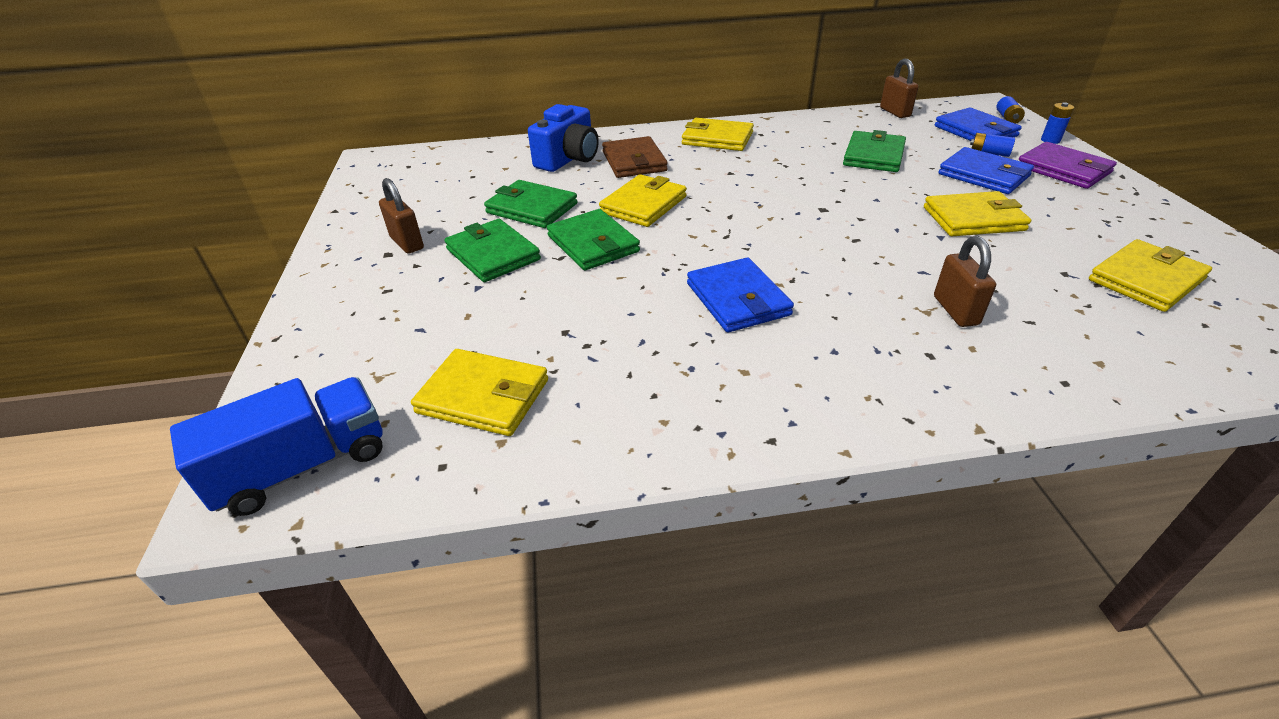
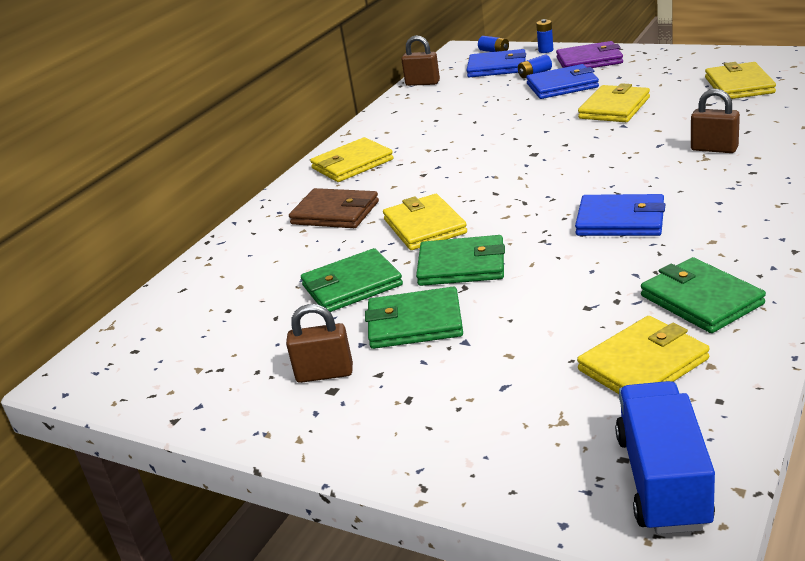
camera: 50 degrees left, 10 degrees down
blue camera [528,104,599,172] -> none
green wallet [843,130,906,172] -> green wallet moved to [641,257,766,333]

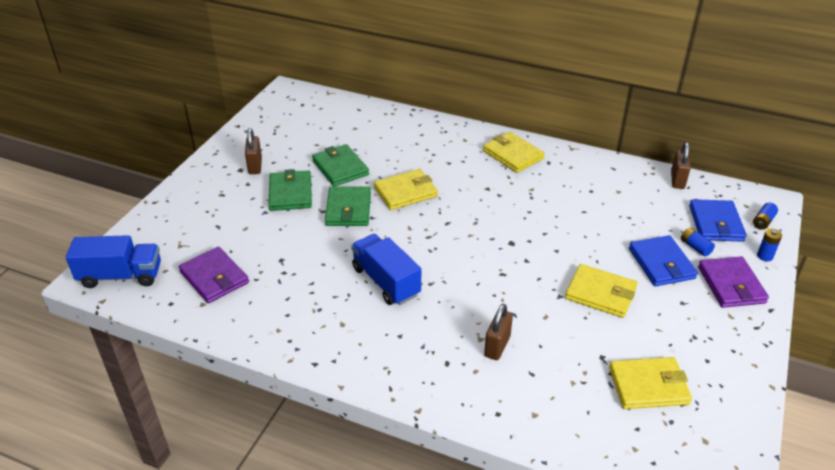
camera: 80 degrees right, 10 degrees up
brown wallet [289,188,379,228] -> none
blue wallet [575,194,665,236] -> blue truck [351,234,421,305]
yellow wallet [577,316,710,394] -> purple wallet [179,247,249,303]
green wallet [641,257,766,333] -> none

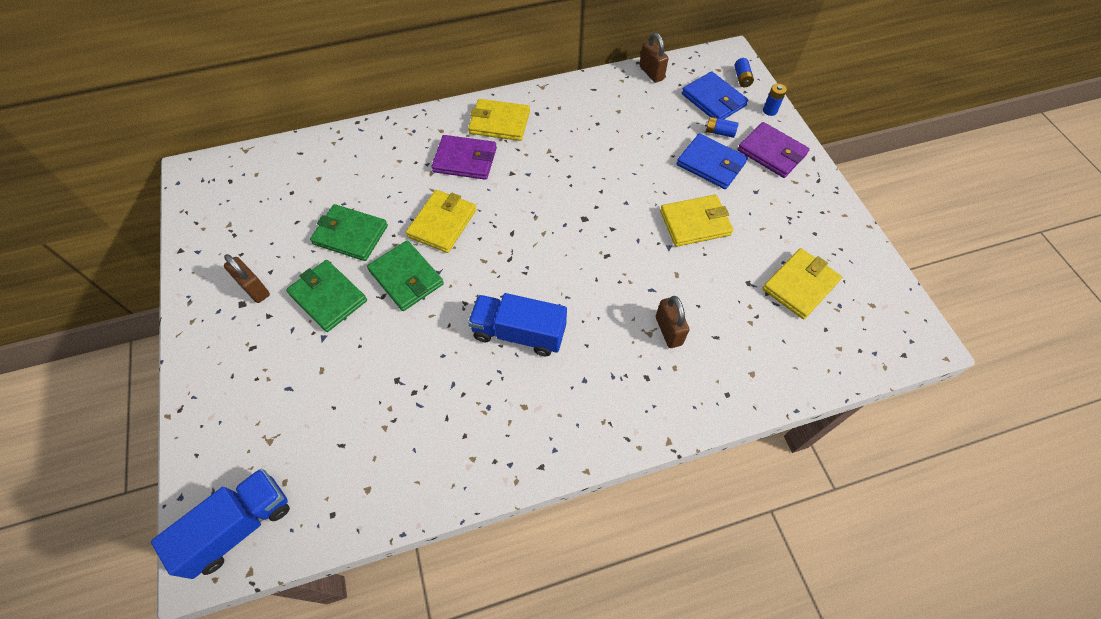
camera: 40 degrees left, 20 degrees up
purple wallet [179,247,249,303] -> purple wallet moved to [431,135,497,180]

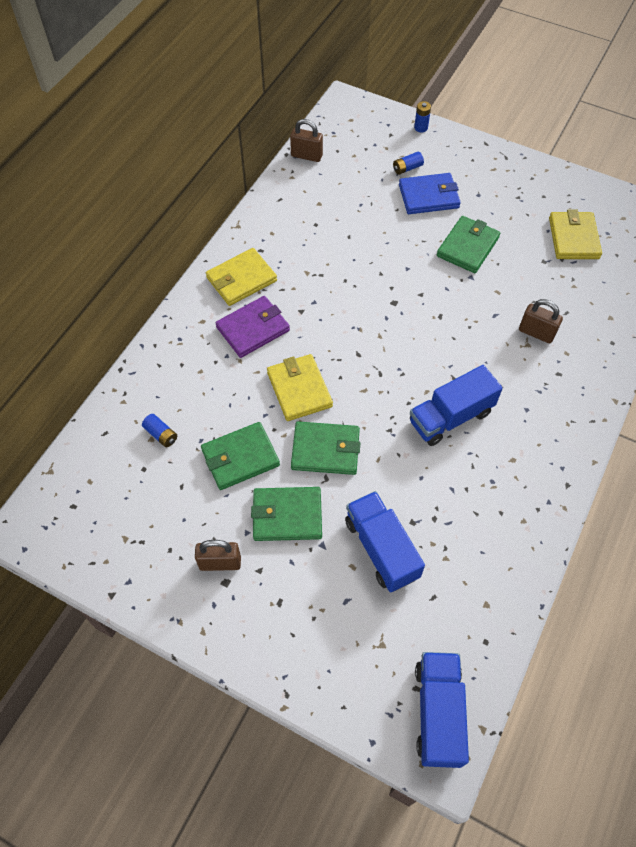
camera: 45 degrees left, 0 degrees up
yellow wallet [660,195,733,247] -> green wallet [437,216,500,273]
blue wallet [682,71,748,119] -> none
blue battery [734,58,754,87] -> blue battery moved to [142,414,177,447]
purple wallet [738,122,810,178] -> none
none -> blue truck [345,491,425,592]

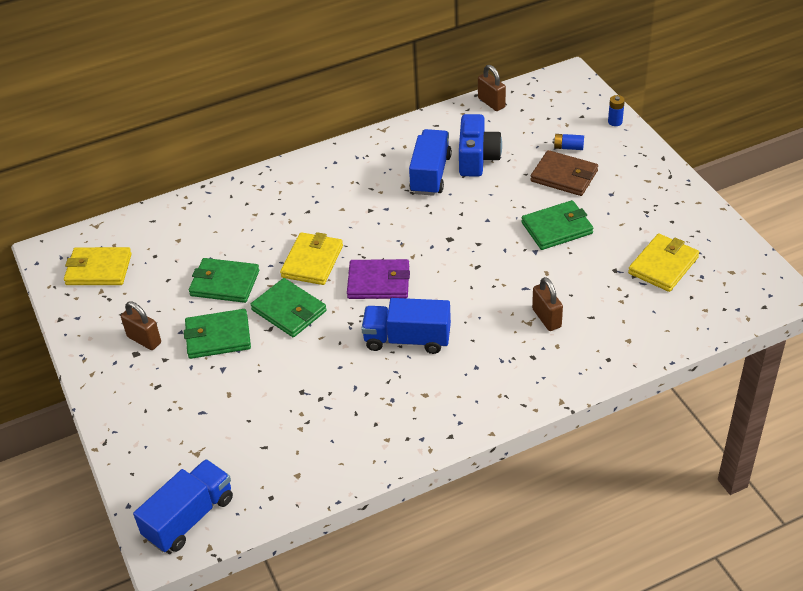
camera: 40 degrees right, 15 degrees down
blue battery [142,414,177,447] -> none
yellow wallet [206,248,277,306] -> yellow wallet moved to [64,247,132,285]
purple wallet [216,296,290,358] -> purple wallet moved to [347,259,410,299]
green wallet [251,487,322,541] -> green wallet turned 45 degrees counterclockwise [184,309,251,359]
blue truck [345,491,425,592] -> blue truck moved to [409,129,452,196]
blue wallet [399,173,461,214] -> brown wallet [530,150,598,196]
none -> blue camera [459,114,502,177]

